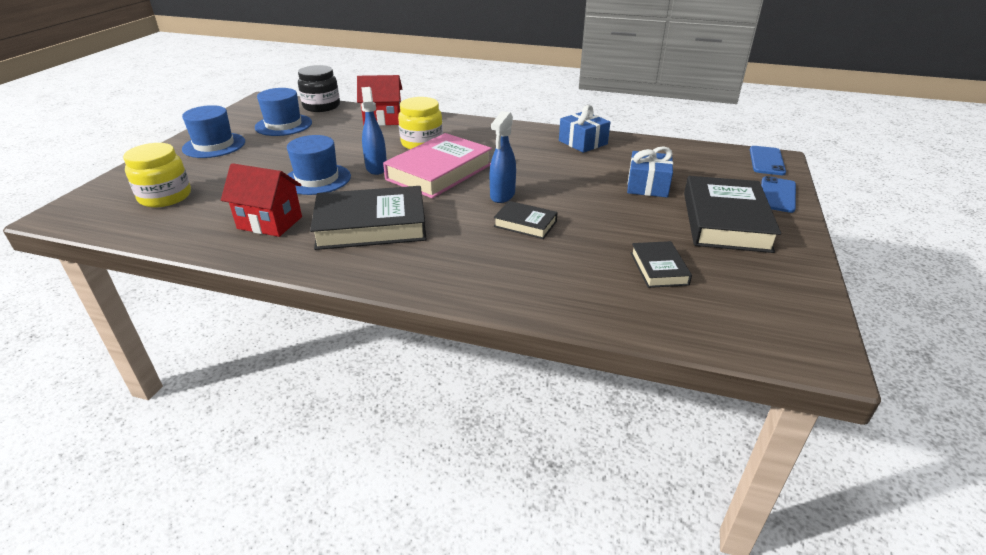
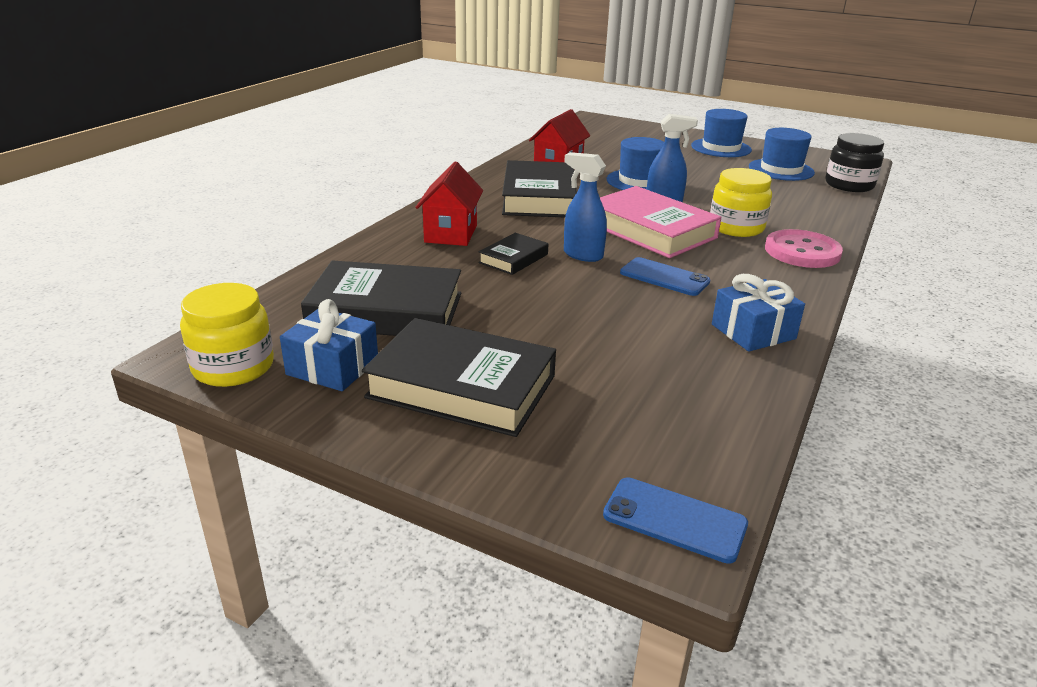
camera: 100 degrees right, 5 degrees down
yellow jar [123,143,191,208] -> yellow jar moved to [180,283,274,387]
red house [357,75,402,126] -> red house moved to [415,162,483,246]
blue gift [627,146,673,197] -> blue gift moved to [280,299,378,391]
black book [631,241,692,288] -> black book [301,260,461,336], size x1.97
blue phone [761,176,796,213] -> blue phone moved to [620,257,711,296]
none -> pink button [765,229,843,268]

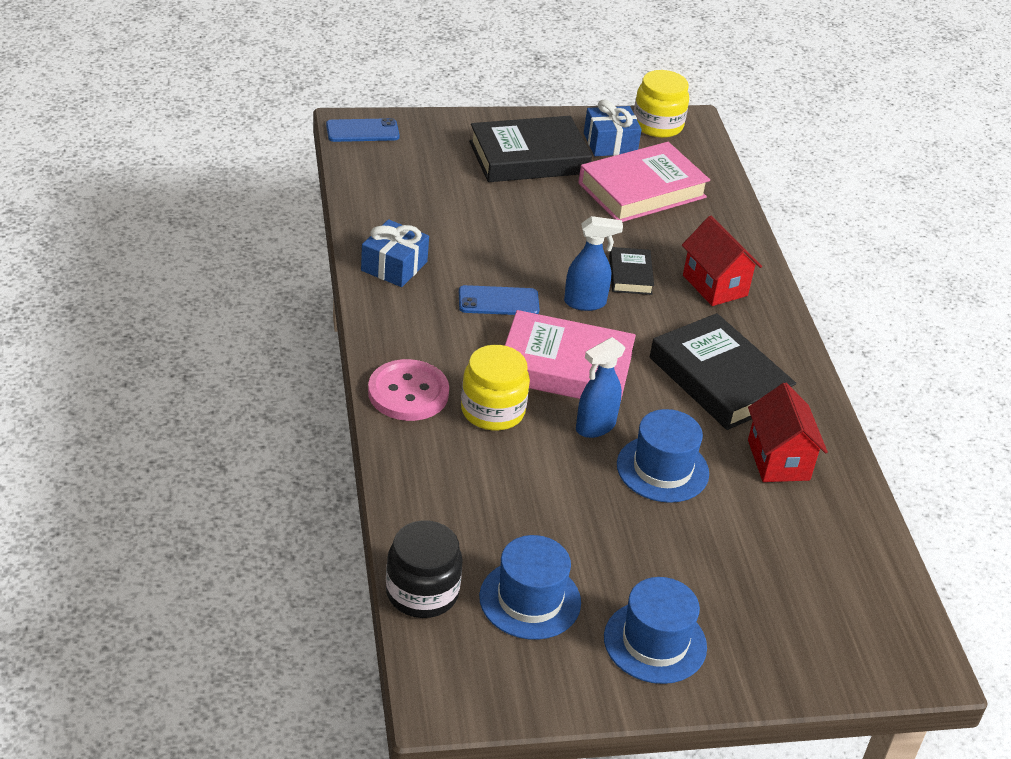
camera: 140 degrees right, 10 degrees up
black book [301,260,461,336] -> pink book [578,142,710,222]

